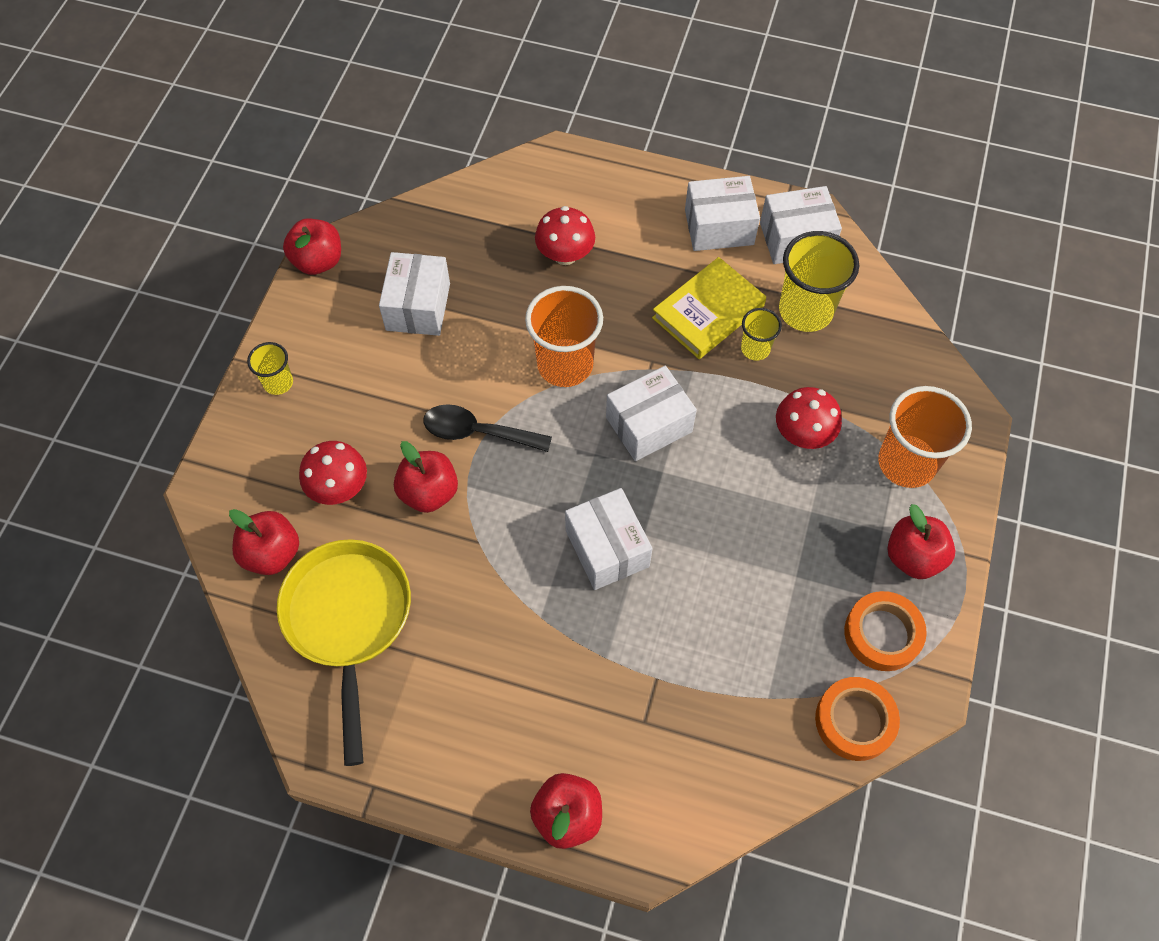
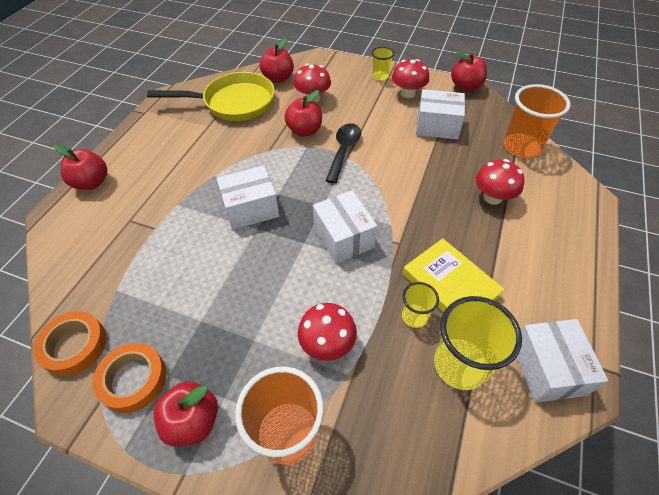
camera: 95 degrees right, 10 degrees down
orange cup [525,286,603,387] -> orange cup moved to [504,84,571,158]
white box [685,176,760,251] -> none
none -> red mushroom [392,59,429,98]

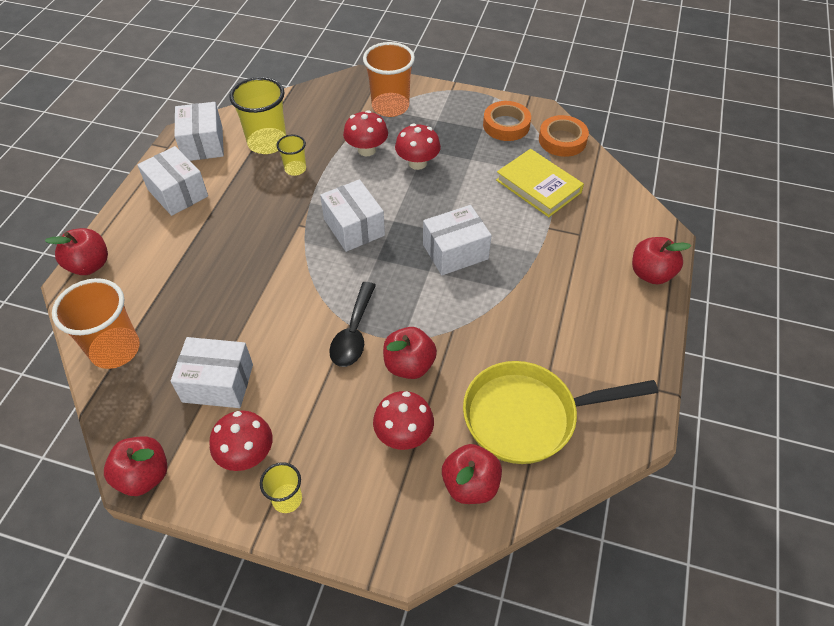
camera: 175 degrees right, 0 degrees up
red apple [154,381,218,447] -> red apple moved to [45,228,108,275]
yellow book [403,238,504,313] -> yellow book moved to [496,149,584,217]
red mushroom [476,159,524,205] -> red mushroom moved to [395,124,441,170]
none -> white box [137,146,208,216]

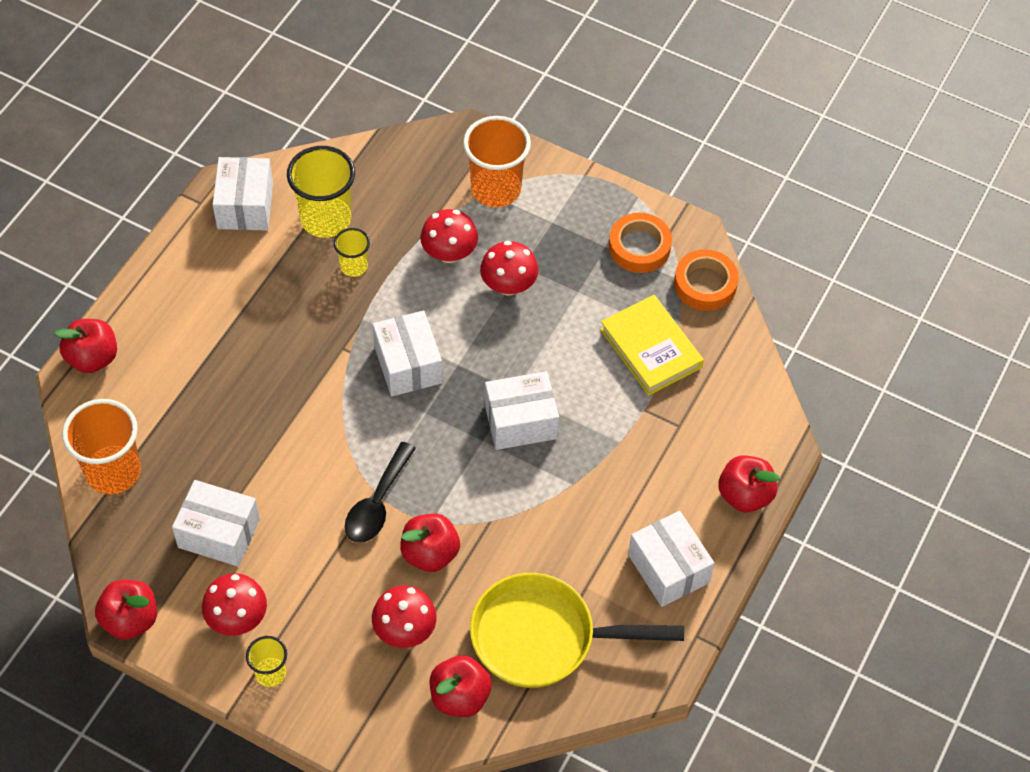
camera: 10 degrees right, 5 degrees up
white box [137,146,208,216] -> white box moved to [628,511,715,607]

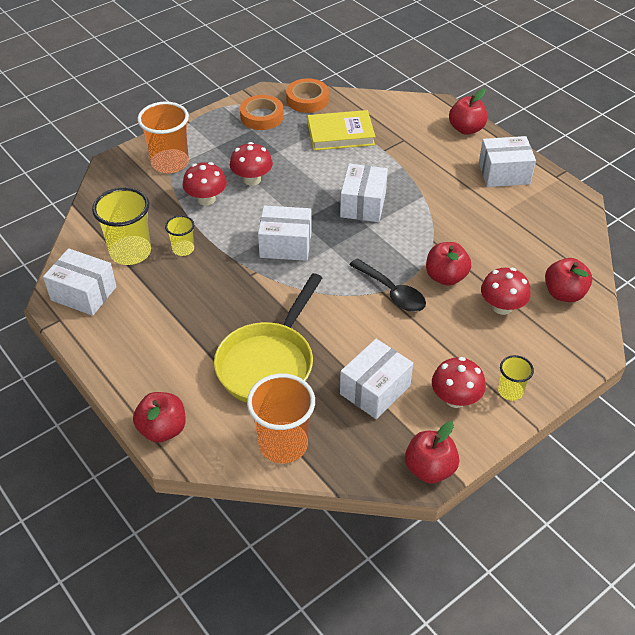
camera: 65 degrees left, 10 degrees down
yellow pan [470,573,684,688] -> yellow pan moved to [214,273,322,402]

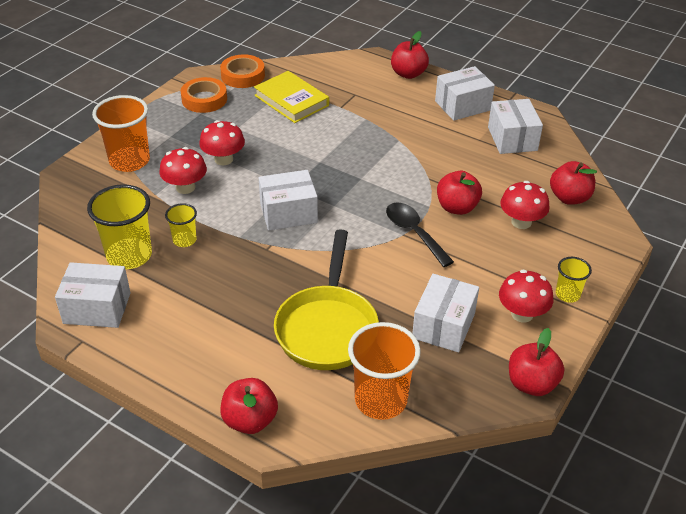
camera: 20 degrees left, 5 degrees down
yellow book [307,110,376,151] -> yellow book turned 75 degrees clockwise [254,71,329,123]
white box [340,164,388,222] -> white box moved to [488,99,543,154]
black spoon [349,258,426,312] -> black spoon turned 150 degrees counterclockwise [386,203,454,267]

